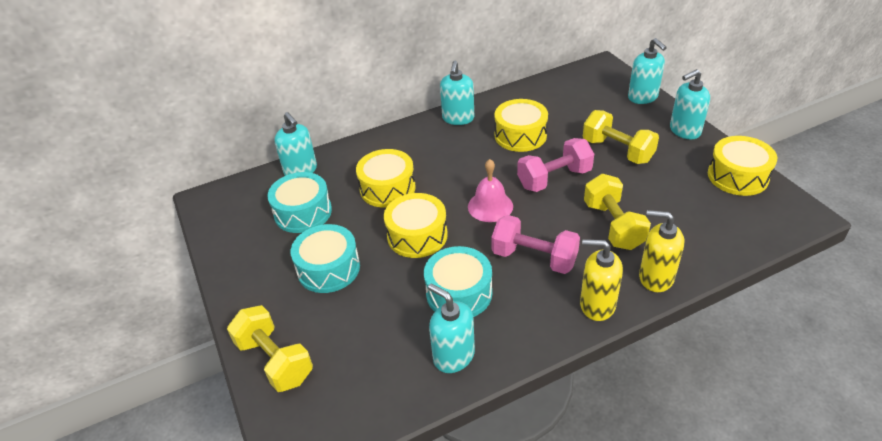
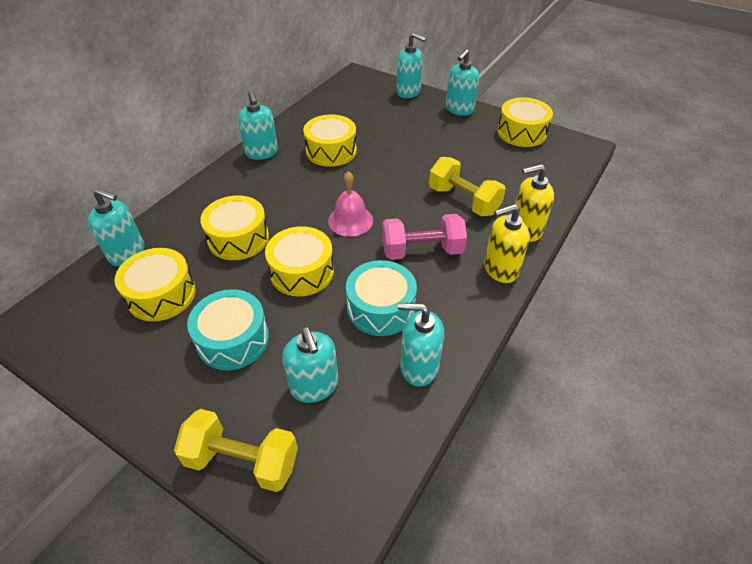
camera: 35 degrees left, 5 degrees up
turquoise drum [267,172,332,233] -> yellow drum [115,248,196,321]
pink dumbbell [517,138,594,192] -> none
yellow dumbbell [583,110,659,164] -> none
none -> turquoise soap dispenser [282,327,338,403]

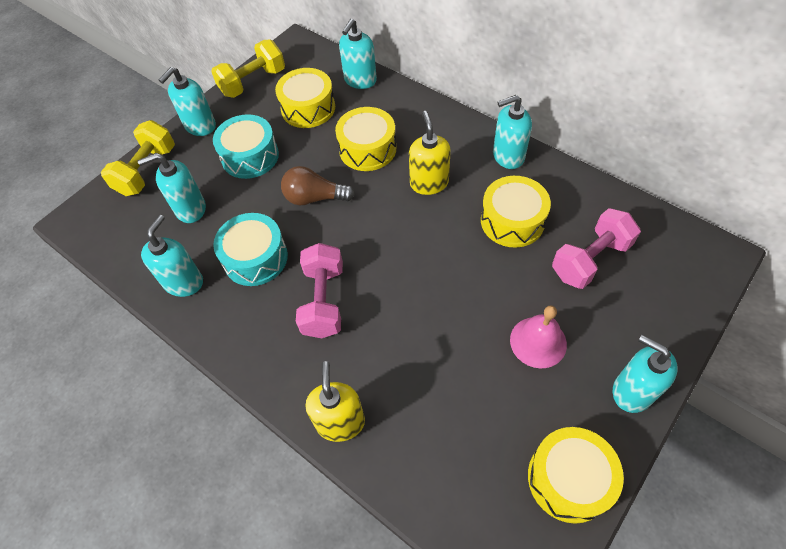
camera: 100 degrees right, 10 degrees up
yellow drum [265,226,334,297] -> brown light bulb [281,166,355,205]
pink bell [328,171,373,236] -> pink bell moved to [510,305,567,368]
turquoise soap dispenser [396,32,426,98] -> turquoise soap dispenser moved to [158,67,216,136]
yellow dumbbell [429,157,506,216] -> yellow dumbbell moved to [211,39,285,98]
yellow soap dispenser [484,204,530,283] -> yellow soap dispenser moved to [409,111,451,195]
none -> pink dumbbell [552,208,641,289]

